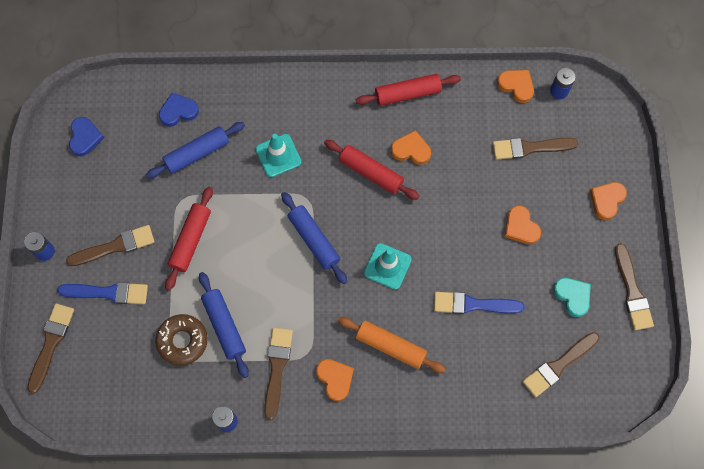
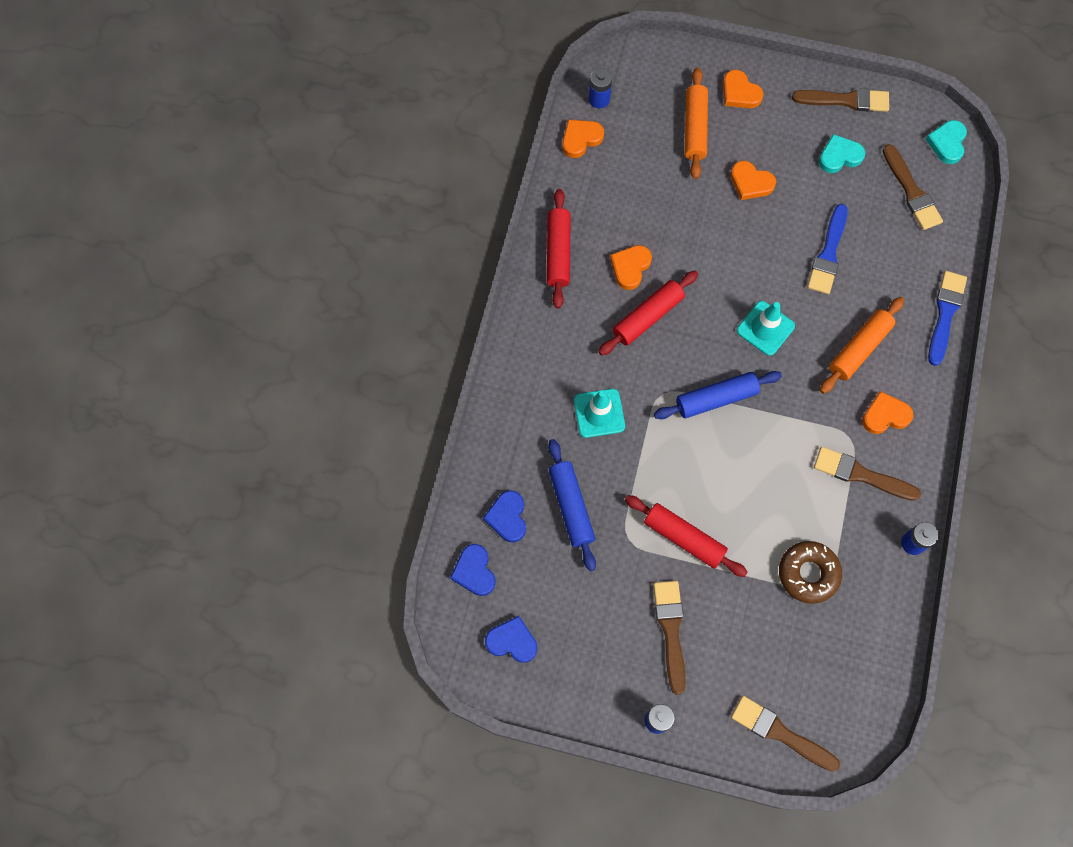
camera: 75 degrees left, 0 degrees up
blue brush [57,282,148,304] -> blue brush moved to [928,271,967,366]
blue rolling pin [199,272,249,378] -> none
brown brush [493,138,578,160] -> none
orange heart [505,206,541,244] -> orange heart turned 45 degrees clockwise [731,161,776,200]
none -> blue heart [450,544,496,596]
none -> orange rolling pin [685,68,708,179]
none -> turquoise heart [926,120,967,164]

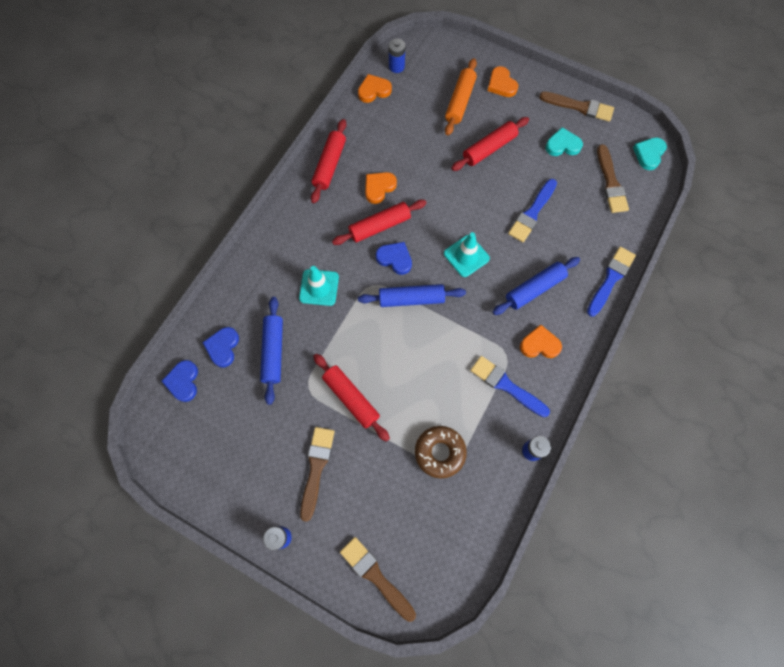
camera: 15 degrees right, 0 degrees up
blue heart [485,616,537,663] -> blue heart moved to [376,242,412,275]
orange heart [731,161,776,200] -> red rolling pin [451,117,529,171]
brown brush [814,447,921,501] -> blue brush [470,356,550,417]
orange rolling pin [820,297,904,394] -> blue rolling pin [493,257,580,315]

